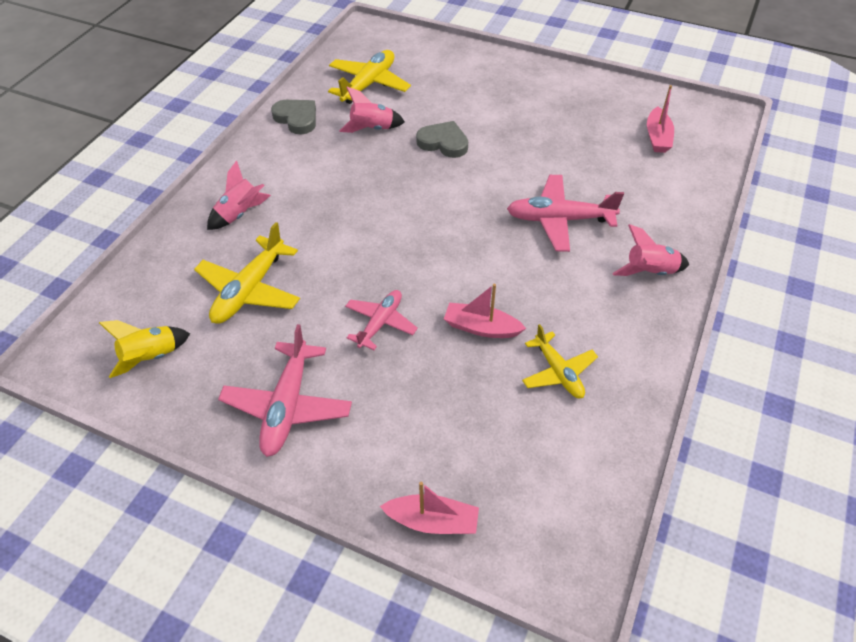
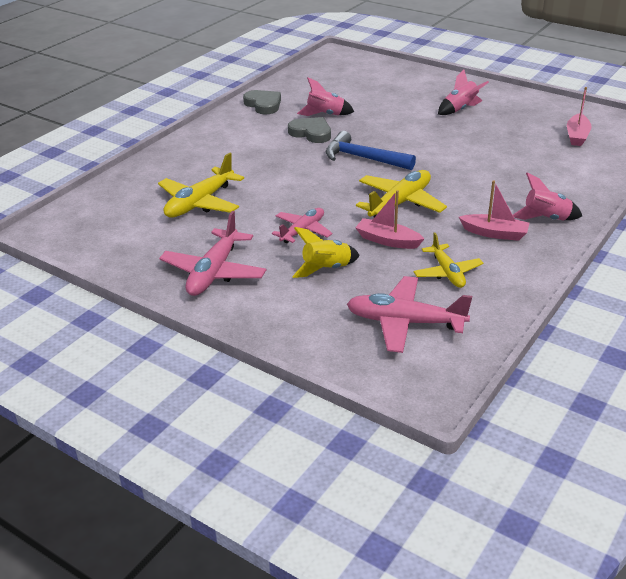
camera: 10 degrees right, 15 degrees down
yellow rocket [99,320,190,378] -> yellow rocket moved to [292,227,360,278]
pink rocket [207,160,271,230] -> pink rocket moved to [438,69,489,115]
yellow plane [328,50,411,104] -> yellow plane moved to [356,170,447,217]
pink boat [380,481,479,534] -> pink boat moved to [459,180,529,241]
grey heart [416,121,468,158] -> grey heart moved to [288,117,331,143]
pink plane [507,175,624,252] -> pink plane moved to [347,276,472,353]
none -> blue hammer [325,131,416,170]

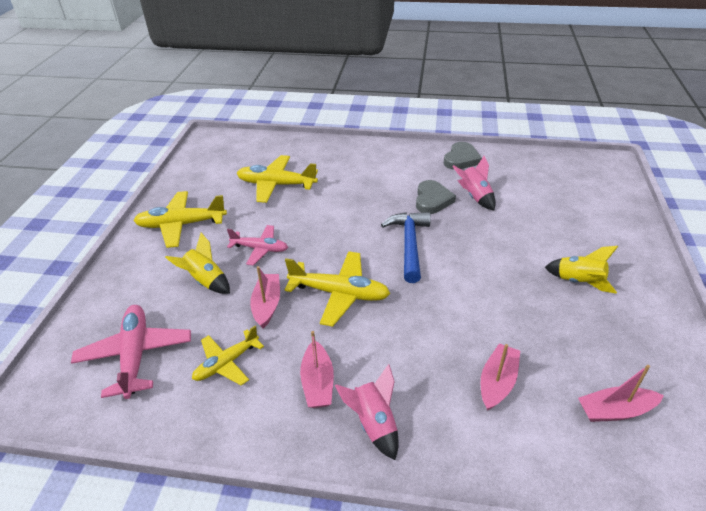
camera: 65 degrees right, 5 degrees up
pink plane [159,211,266,296] -> yellow plane [133,191,227,248]
pink rocket [438,69,489,115] -> yellow rocket [545,246,618,294]
none -> pink boat [481,343,520,411]

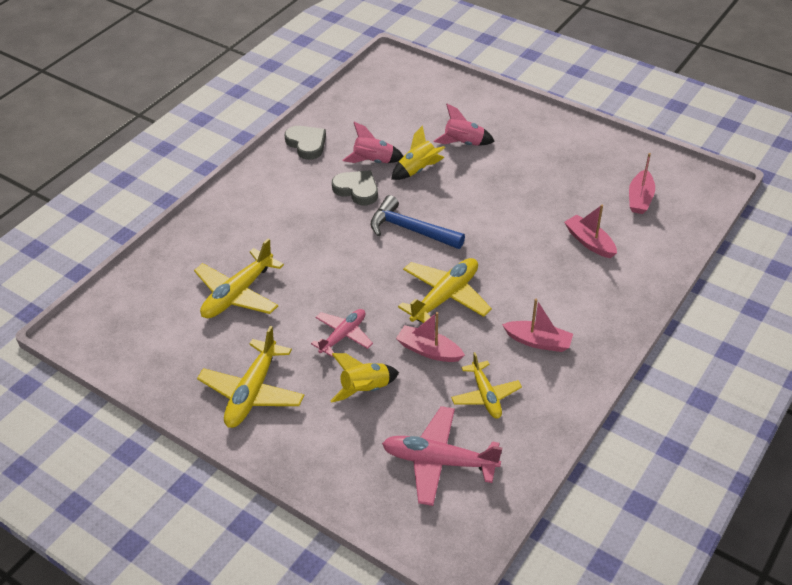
camera: 65 degrees left, 5 degrees up
pink rocket [335,364,399,460] -> pink rocket moved to [433,104,495,146]
yellow rocket [545,246,618,294] -> yellow rocket moved to [391,125,446,180]

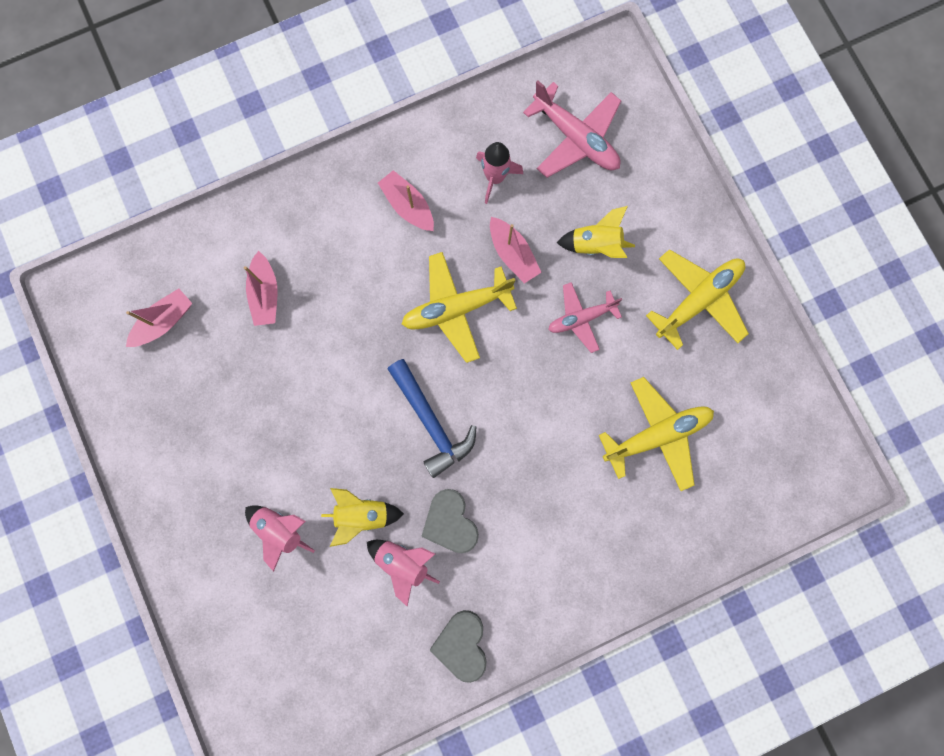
camera: 150 degrees left, 35 degrees up
yellow plane [451,352,522,419] -> pink rocket [476,142,523,204]

